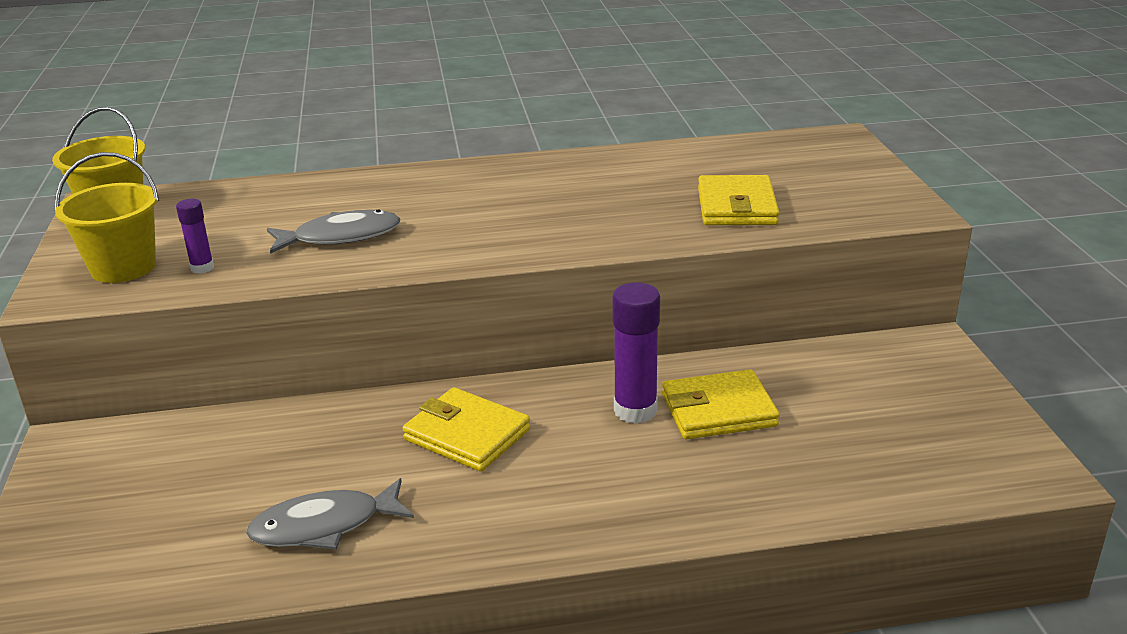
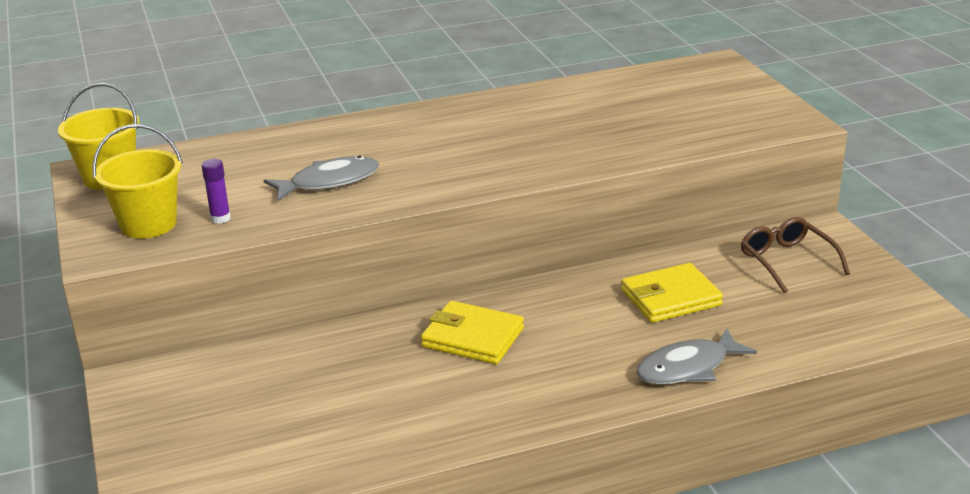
camera: 10 degrees left, 0 degrees up
grey fish [246,478,414,549] -> grey fish moved to [636,328,757,384]
purple glue stick [612,282,660,424] -> none
yellow wallet [698,175,779,225] -> none
none -> brown glasses [741,217,850,294]

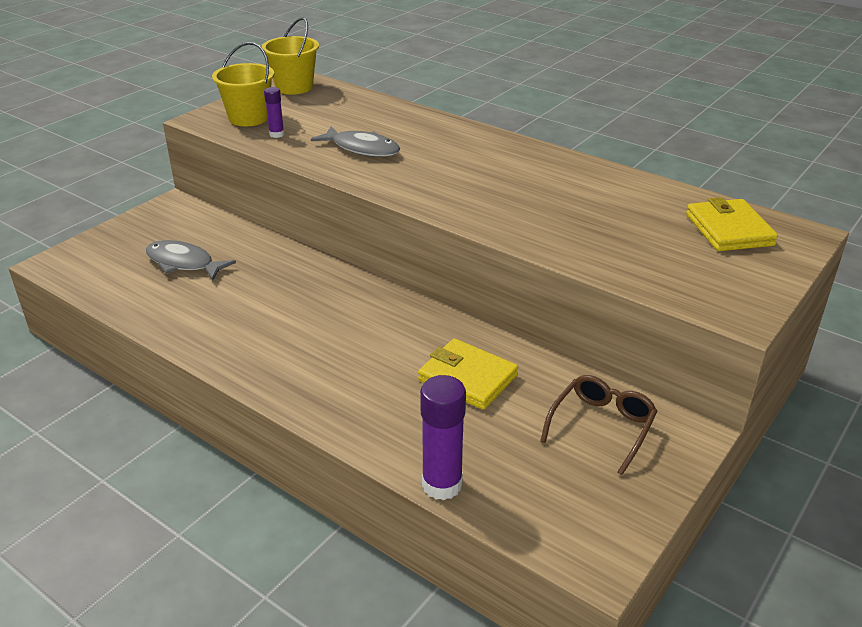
camera: 55 degrees right, 5 degrees up
yellow wallet [421,301,524,364] -> yellow wallet moved to [686,197,778,251]
grey fish [636,328,757,384] -> grey fish moved to [146,240,236,281]
none -> purple glue stick [420,375,466,500]

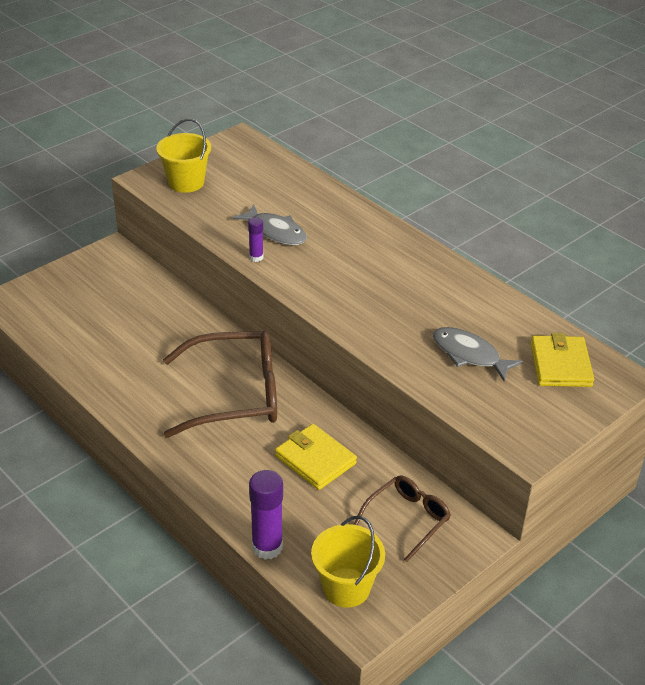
camera: 10 degrees right, 5 degrees up
grey fish [146,240,236,281] -> grey fish moved to [433,327,523,381]
yellow bucket [262,17,319,95] -> yellow bucket moved to [311,516,385,608]
purple glue stick [264,87,284,138] -> purple glue stick moved to [248,217,263,262]
none -> brown glasses [163,330,277,438]

